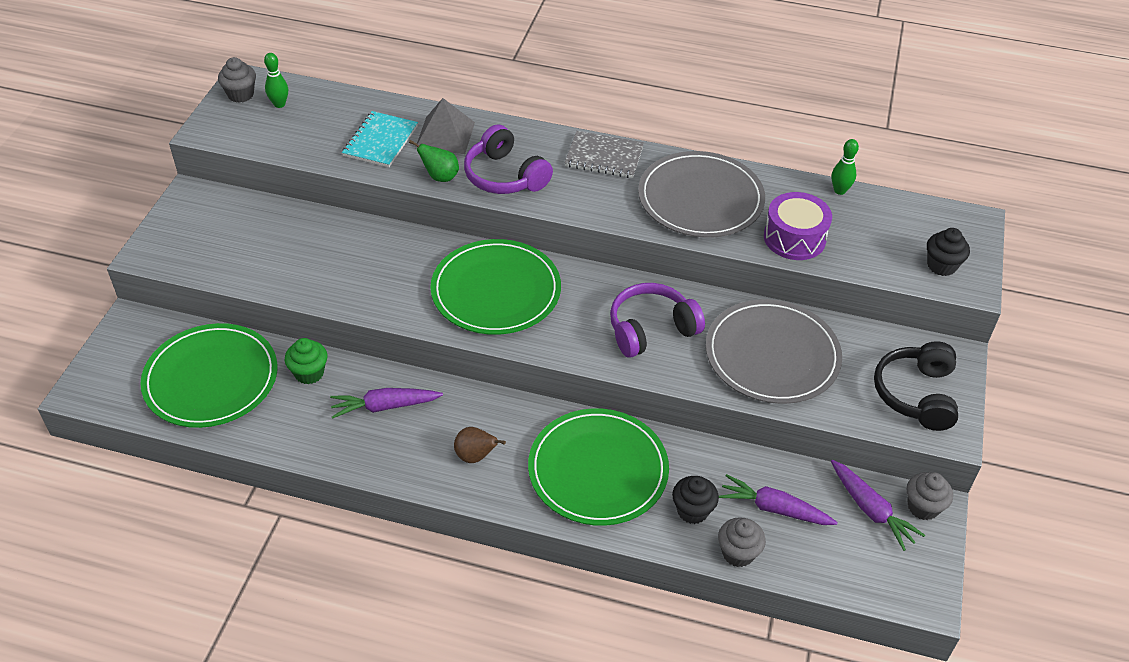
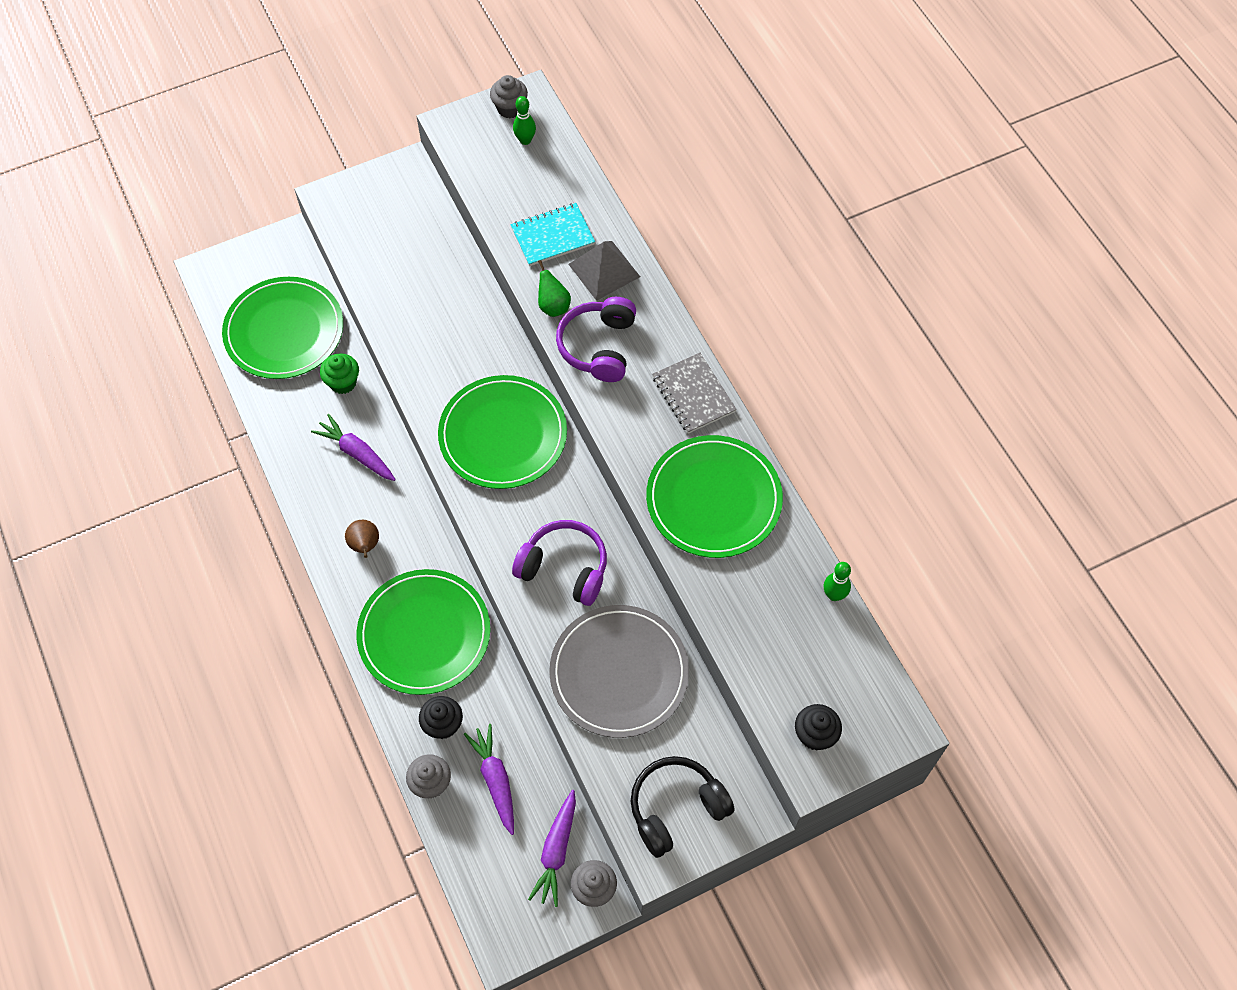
camera: 50 degrees right, 15 degrees up
grey plate [638,151,765,238] -> green plate [646,435,783,558]
purple drum [764,192,832,260] -> none

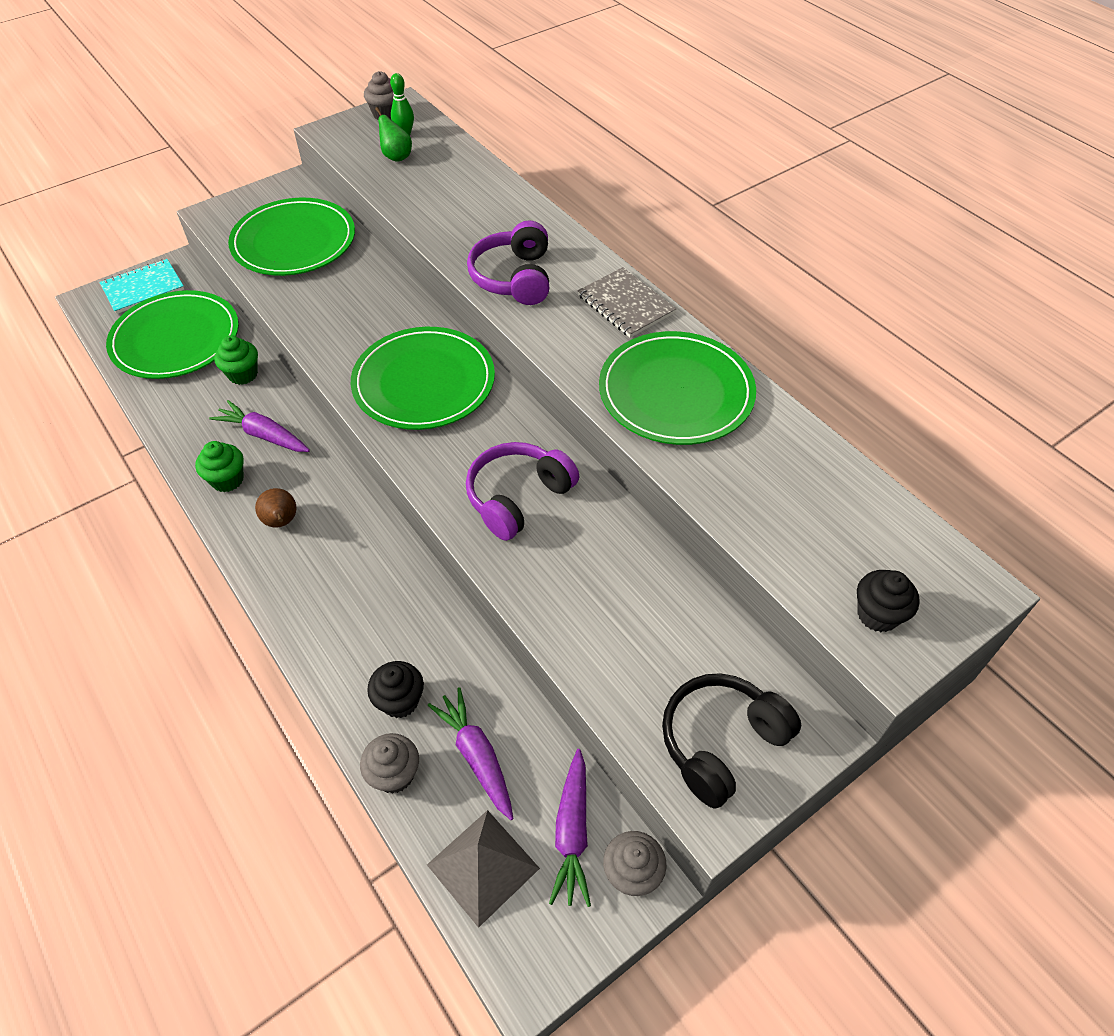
camera: 10 degrees left, 10 degrees down
green plate [356,569,490,695] -> green plate moved to [228,198,355,276]
turquoise notebook [510,203,595,266] -> turquoise notebook moved to [99,259,184,314]
purple headphones [512,520,607,606] -> purple headphones turned 60 degrees counterclockwise [466,442,579,541]
green pear [538,260,571,317] -> green pear moved to [375,107,412,162]
grey plate [549,605,689,738] -> none
grey pyramid [568,241,640,301] -> grey pyramid moved to [427,810,540,928]
green bowling pin [824,562,851,601] -> none
none -> green cupcake [195,441,244,492]

